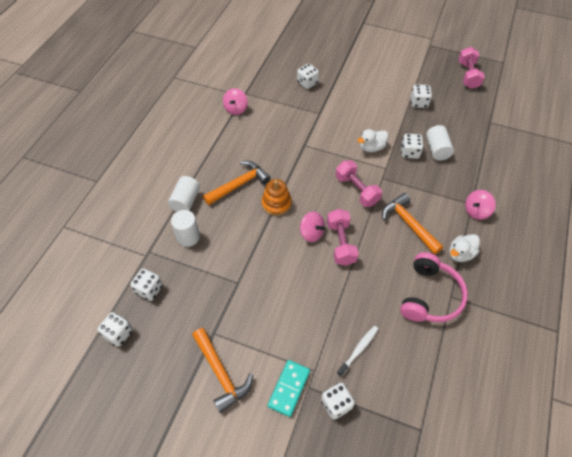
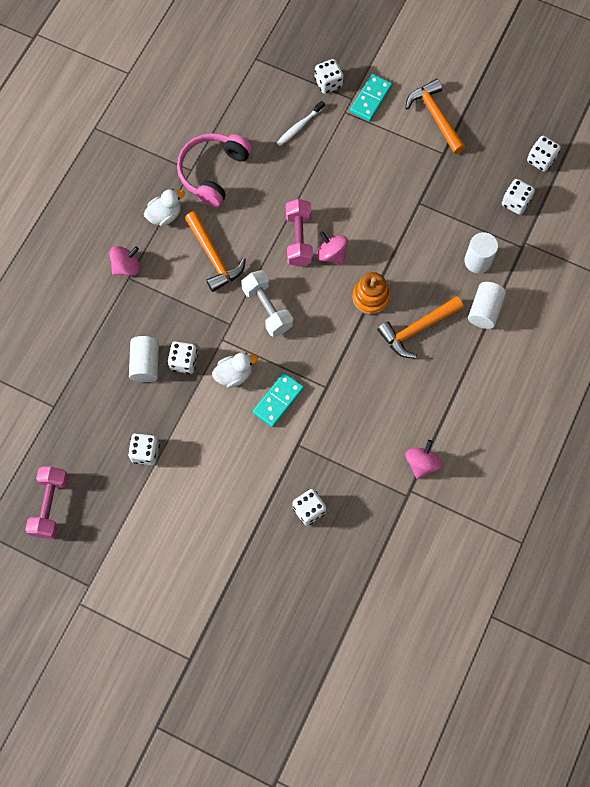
camera: 175 degrees left, 15 degrees up
pink dumbbell [336,160,382,207] -> white dumbbell [241,270,293,337]
none -> turquoise domino [253,373,304,427]

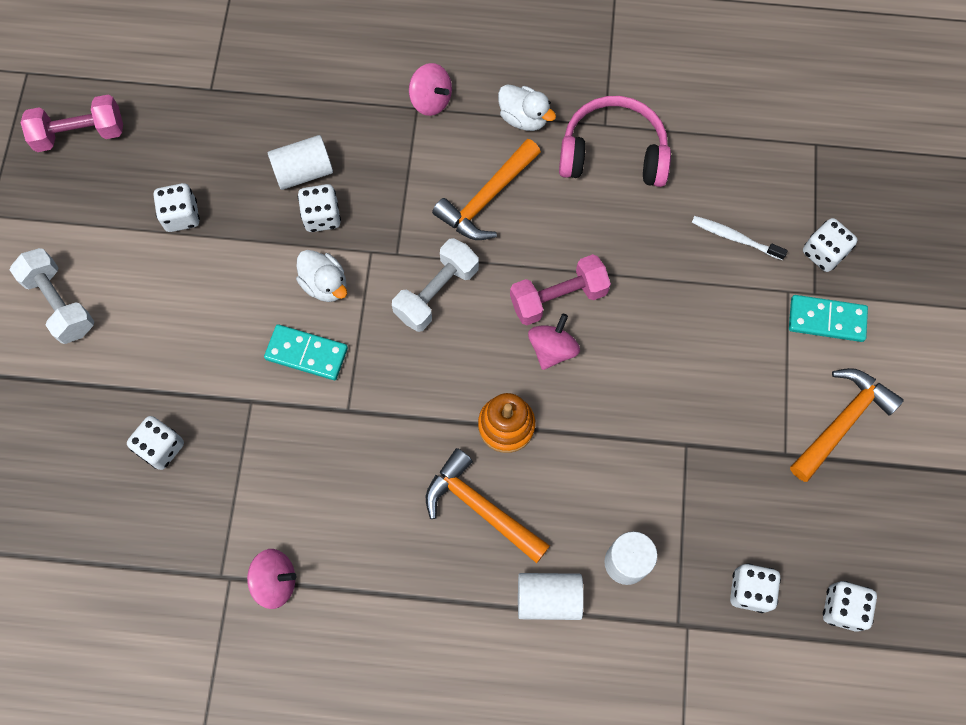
camera: 70 degrees right, 0 degrees up
none -> white dumbbell [10,248,94,344]

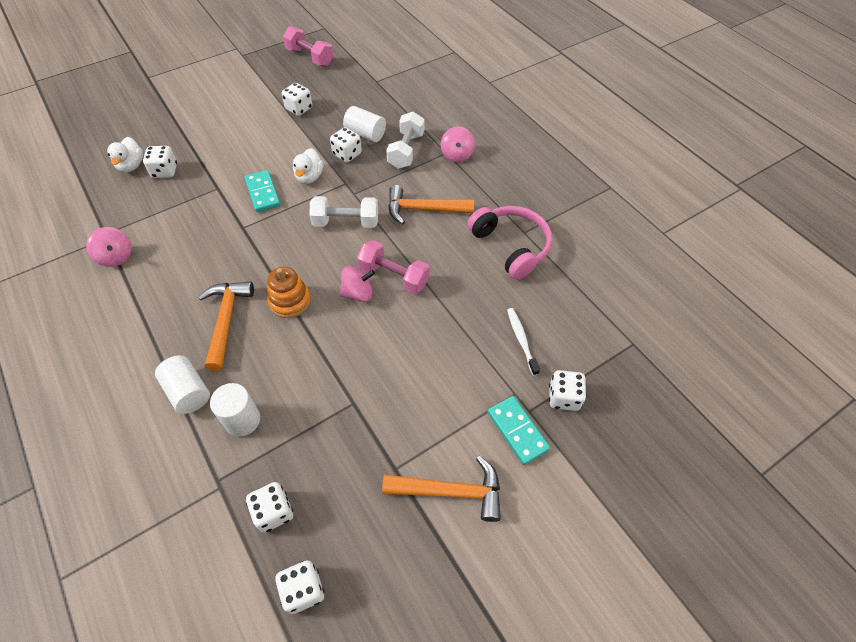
camera: 50 degrees right, 15 degrees down
white dumbbell [10,248,94,344] -> white dumbbell moved to [386,112,424,169]
white duck [498,84,556,131] -> white duck moved to [107,137,143,172]

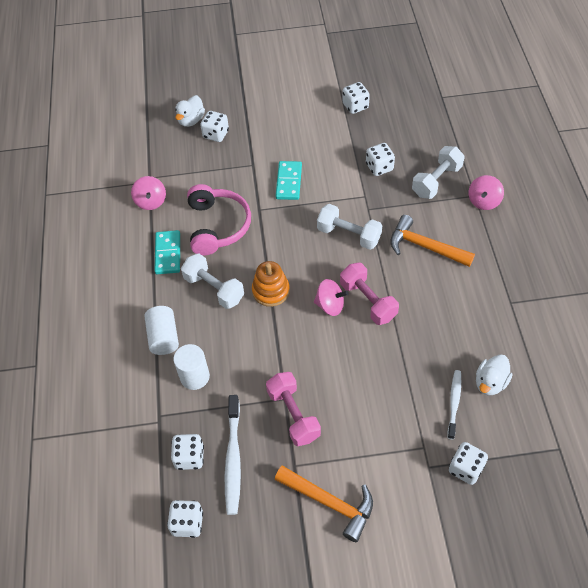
camera: 30 degrees right, 0 degrees up
orange hammer [198,282,254,371] -> white dumbbell [181,254,244,309]
pink dumbbell [283,26,333,66] -> pink dumbbell moved to [266,372,321,446]
white duck [293,148,323,184] -> white duck moved to [476,355,512,395]
white cylinder [343,106,386,142] -> none
pink headphones [467,206,552,280] -> pink headphones moved to [187,184,251,256]
turquoise domino [487,396,550,465] -> turquoise domino moved to [154,230,180,274]
none -> white toothbrush [225,395,241,515]

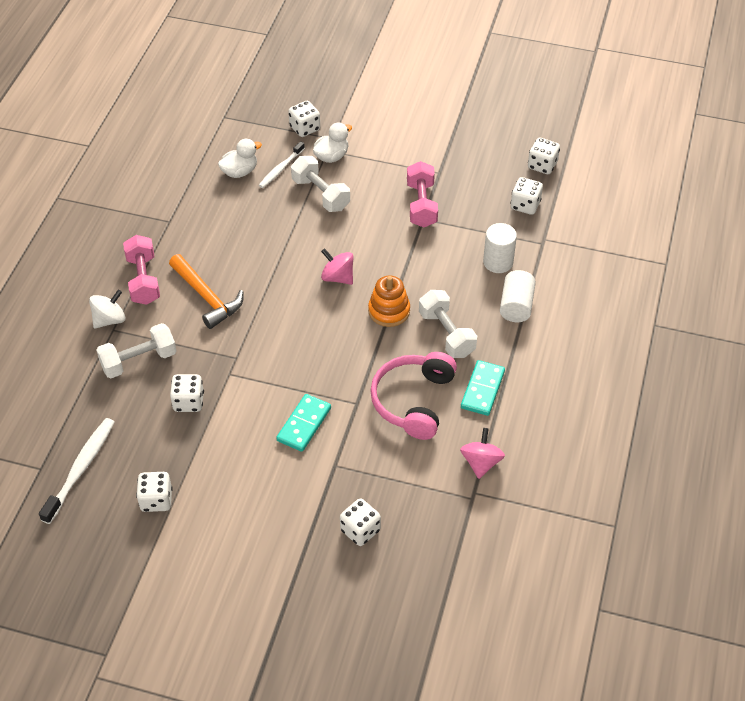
camera: 160 degrees left, 5 degrees down
white duck [175,95,205,127] -> white duck moved to [313,122,352,163]
white toothbrush [225,395,241,515] -> white toothbrush moved to [39,418,115,524]
orange hammer [275,466,373,542] -> none
white dumbbell [317,204,382,250] -> white dumbbell moved to [291,156,350,212]
pink dumbbell [340,263,399,325] -> pink dumbbell moved to [123,235,160,305]
pink spinning top [469,175,504,210] -> white spinning top [89,290,125,329]

